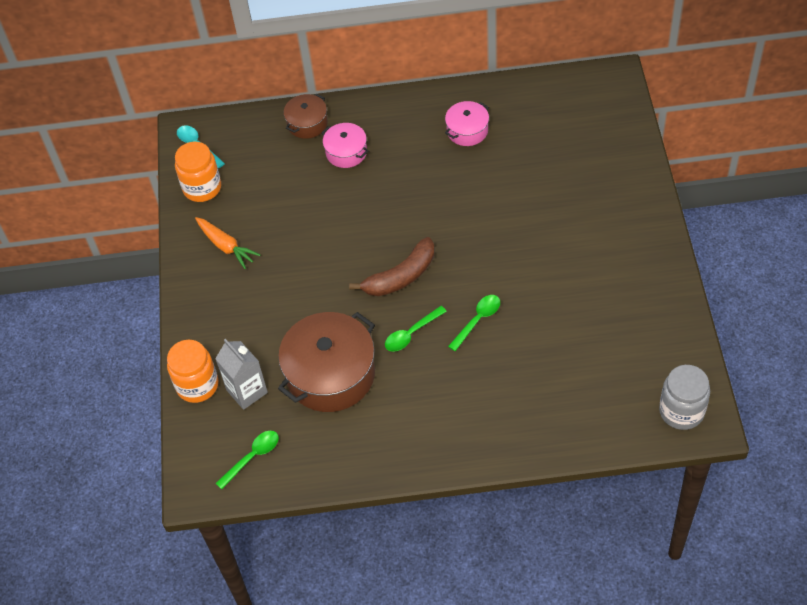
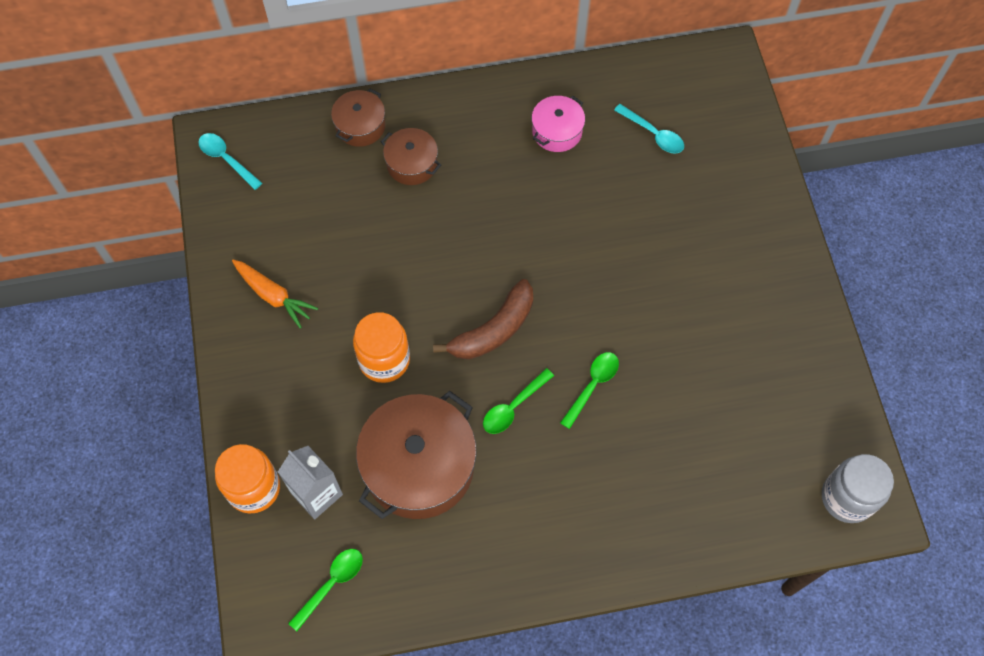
camera: 10 degrees left, 10 degrees up
orange jar [175,142,221,202] -> orange jar moved to [353,312,410,383]
pink pot [322,123,369,168] -> brown pot [381,128,441,185]
none -> turquoise spoon [614,104,684,154]

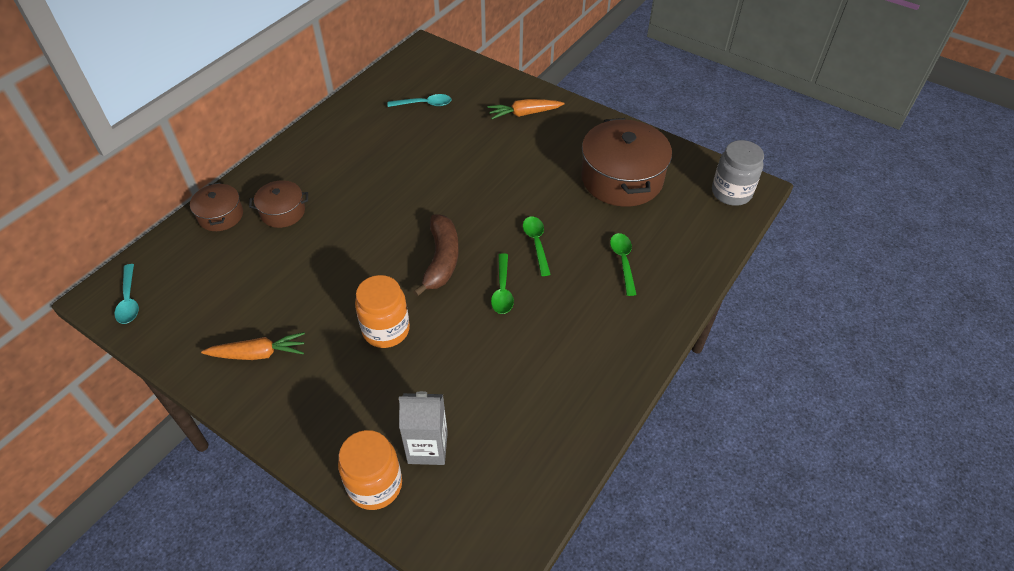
camera: 45 degrees left, 15 degrees down
turquoise spoon [198,133,262,190] -> turquoise spoon turned 105 degrees counterclockwise [114,264,139,324]
green spoon [288,549,363,631] -> green spoon moved to [610,233,637,296]
brown pot [356,391,477,519] -> brown pot moved to [581,118,672,207]
pink pot [532,96,585,152] -> none
none -> orange carrot [488,99,564,119]

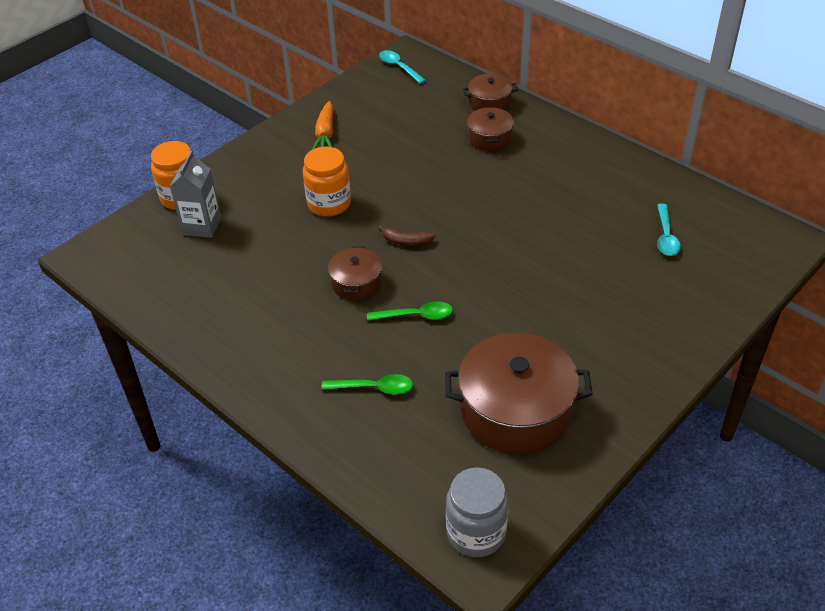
camera: 100 degrees right, 5 degrees down
turquoise spoon [114,264,139,324] -> turquoise spoon turned 60 degrees clockwise [379,50,426,84]
brown banana [413,215,459,297] -> brown banana [378,225,435,246], size x0.54
orange carrot [488,99,564,119] -> none
green spoon [491,253,514,314] -> brown pot [328,246,382,301]

